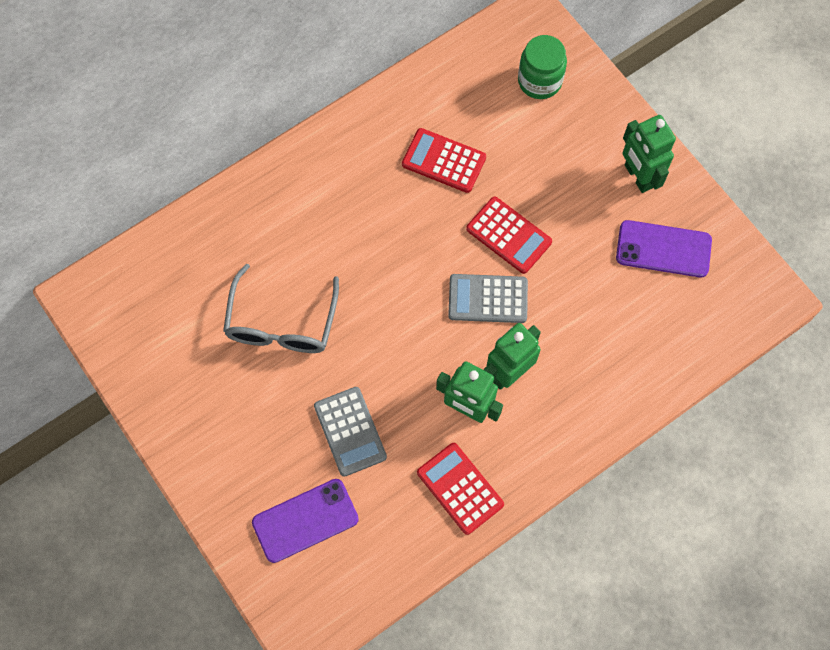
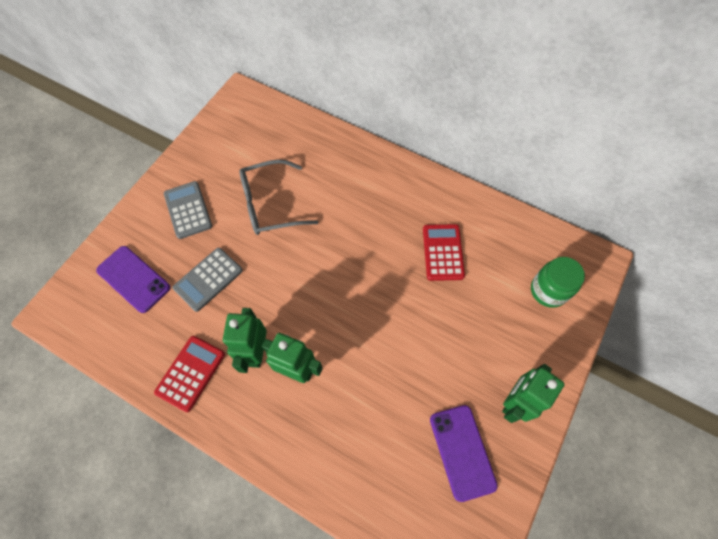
camera: 65 degrees right, 5 degrees down
grey calculator [448,274,528,323] -> grey calculator moved to [164,181,212,239]
red calculator [466,197,552,274] -> none

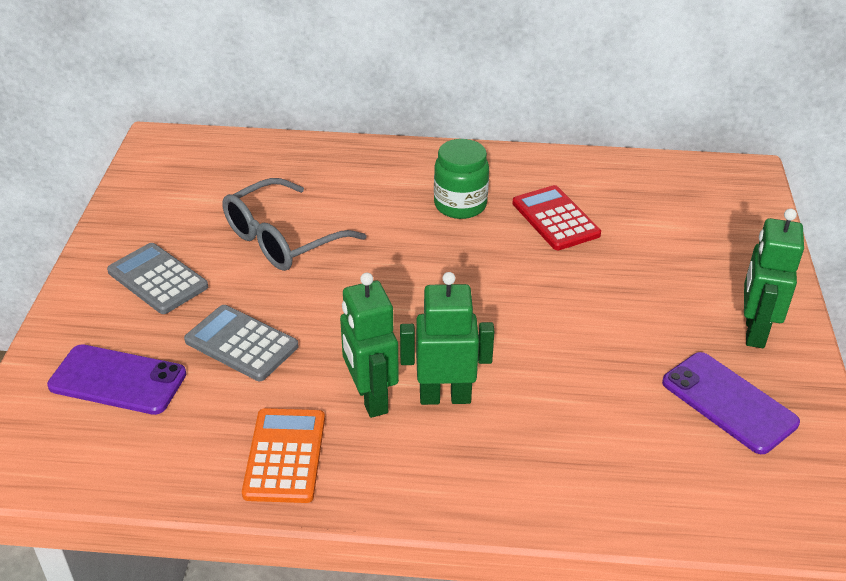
camera: 25 degrees left, 25 degrees down
red calculator [154,336,225,412] -> orange calculator [242,408,325,503]
grey calculator [173,248,243,312] -> grey calculator turned 105 degrees clockwise [184,305,298,381]
green jar [531,257,585,308] -> green jar moved to [434,139,489,219]

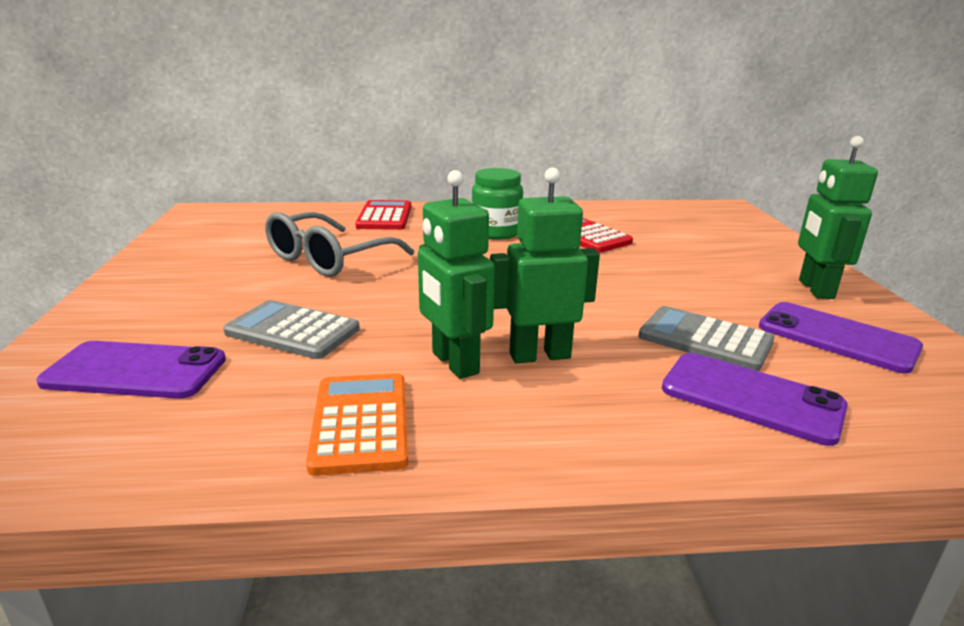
camera: 10 degrees left, 15 degrees down
grey calculator [107,243,208,314] -> grey calculator moved to [638,306,774,371]
none -> red calculator [355,200,411,230]
none -> purple phone [662,353,848,446]

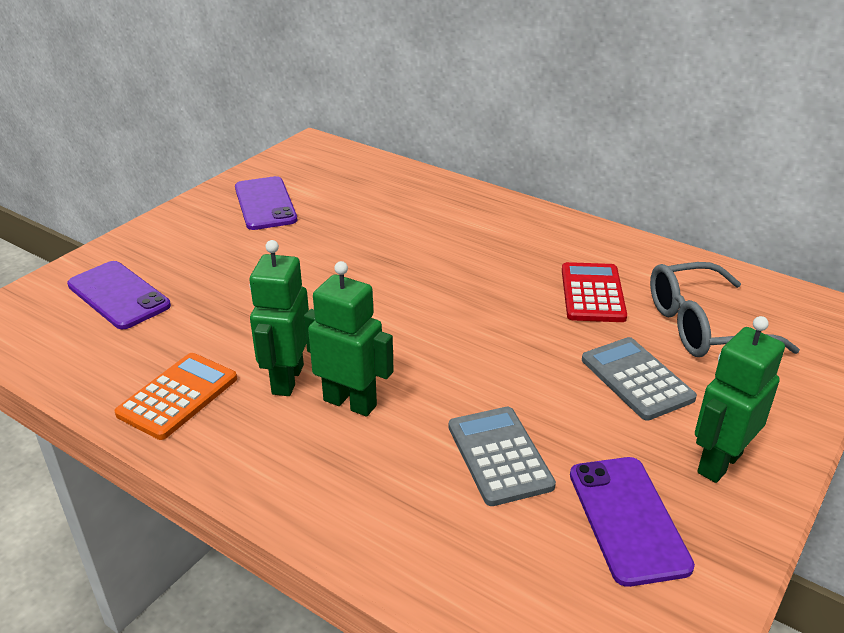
camera: 40 degrees right, 10 degrees up
grey calculator [223,300,360,359] -> grey calculator moved to [582,337,697,421]
grey glasses [265,212,414,277] -> grey glasses moved to [650,262,800,357]
red calculator [355,200,411,230] -> none
green jar [472,168,523,240] -> none
purple phone [662,353,848,446] -> purple phone moved to [235,176,297,230]

